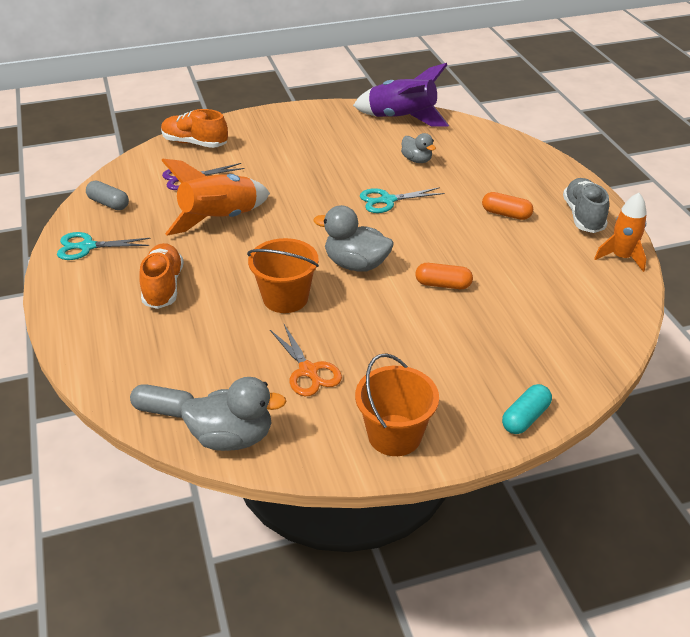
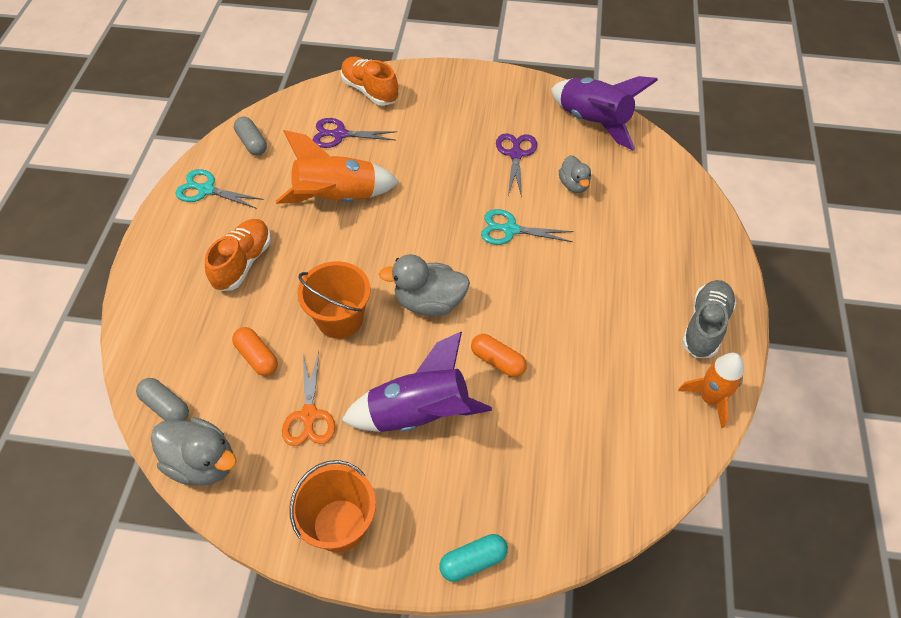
camera: 25 degrees right, 15 degrees up
grey duck [313,205,394,272] -> grey duck turned 45 degrees counterclockwise [379,254,470,316]
orange capsule [482,192,533,220] -> orange capsule moved to [232,327,278,376]
none -> purple rocket [341,332,492,432]
none -> purple scissors [496,133,537,197]

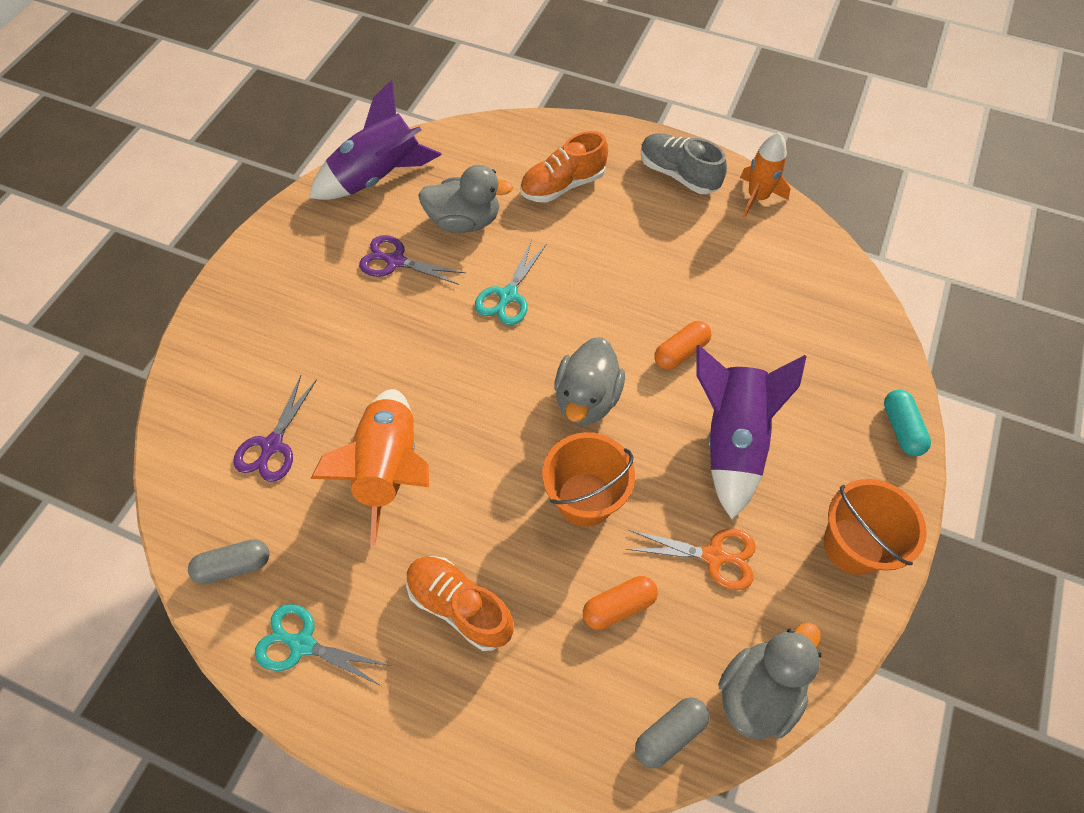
camera: 75 degrees left, 5 degrees up
turquoise scissors [175,169,264,209] -> turquoise scissors turned 75 degrees clockwise [254,604,391,686]
orange shoe [341,57,399,106] -> orange shoe moved to [520,131,608,203]
grey duck [559,155,591,193] -> grey duck [418,165,513,233], size x1.63

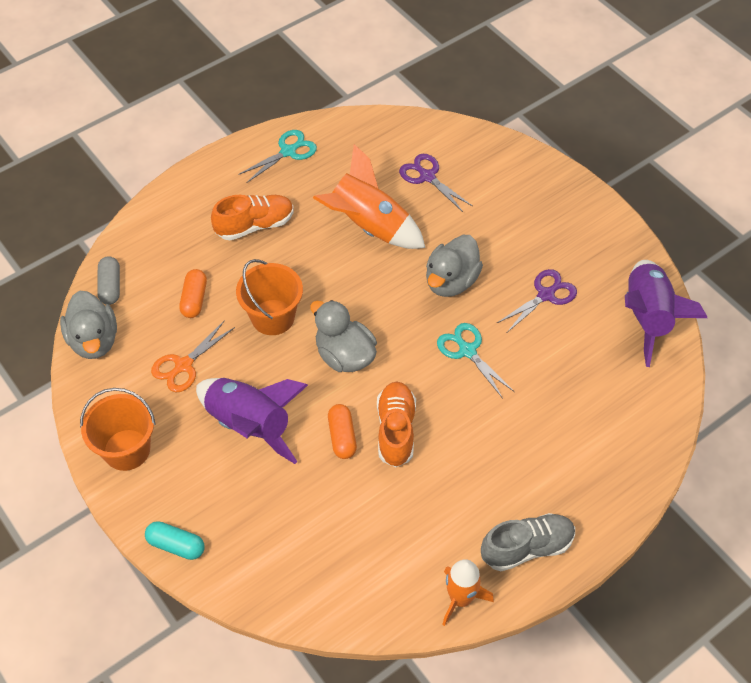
camera: 120 degrees right, 5 degrees down
grey capsule [188,539,269,584] -> none
grey duck [418,165,513,233] -> grey duck moved to [426,235,483,297]
orange shoe [520,131,608,203] -> orange shoe moved to [377,382,416,467]

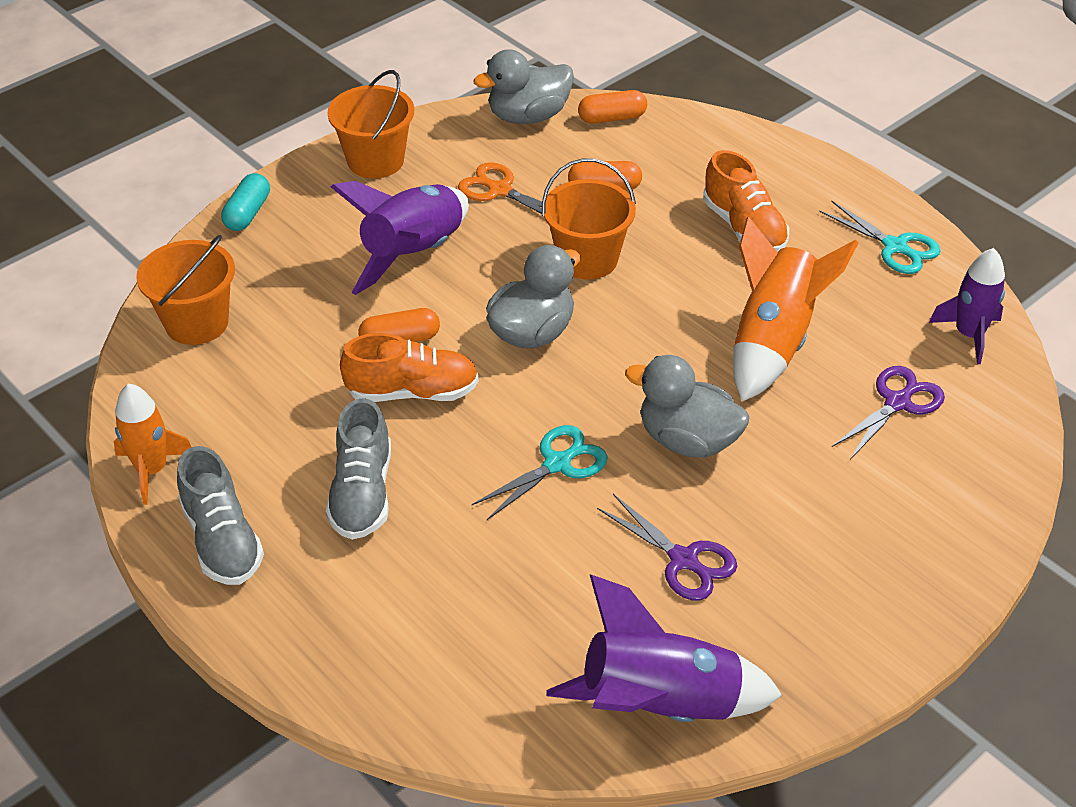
camera: 85 degrees right, 10 degrees down
grey capsule [97,256,120,305] -> orange capsule [578,90,647,124]
none -> orange bucket [136,235,235,345]
none -> grey shoe [326,398,391,540]
none -> purple rocket [929,248,1005,364]

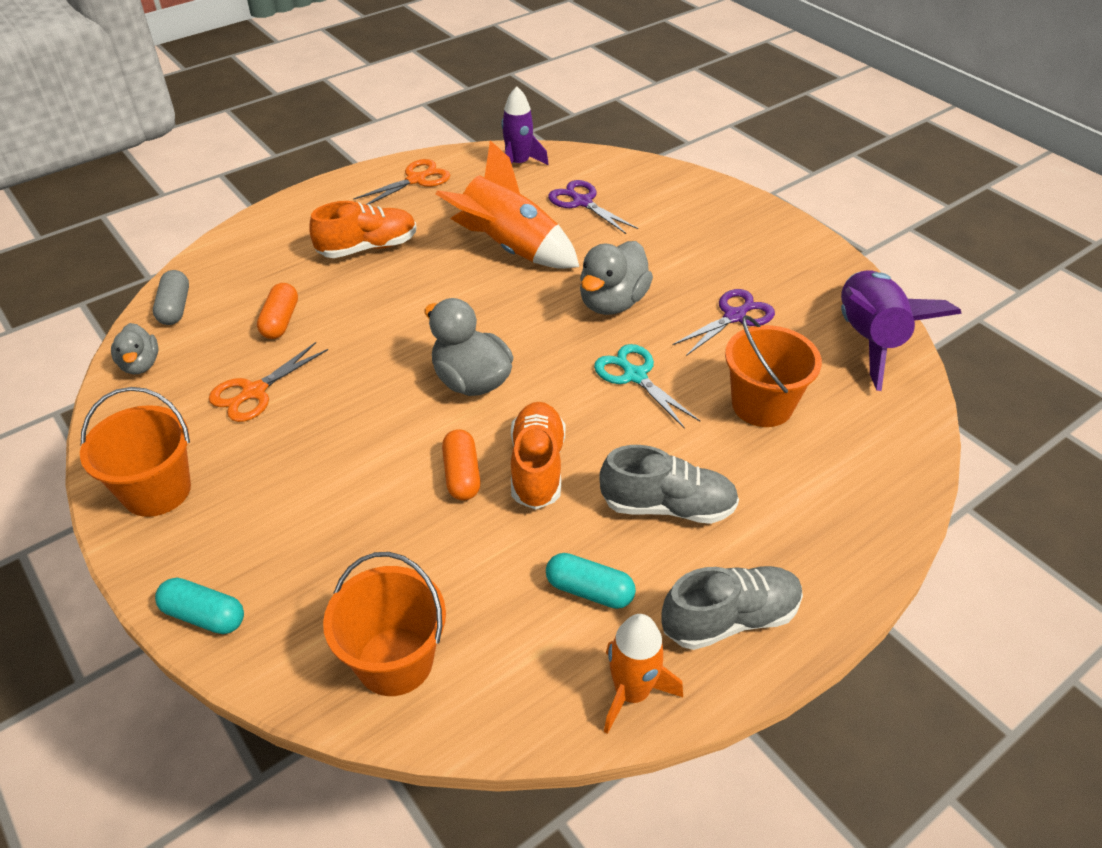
camera: 85 degrees left, 0 degrees up
purple rocket [331,181,469,295] -> none
grey duck [473,49,574,124] -> grey duck [111,323,158,374], size x0.61
orange bucket [542,158,636,280] -> orange bucket moved to [725,315,822,427]
orange capsule [578,90,647,124] -> grey capsule [153,270,189,325]
turquoise scissors [819,200,941,274] -> orange scissors [353,159,450,205]
none -> turquoise capsule [546,553,636,609]

